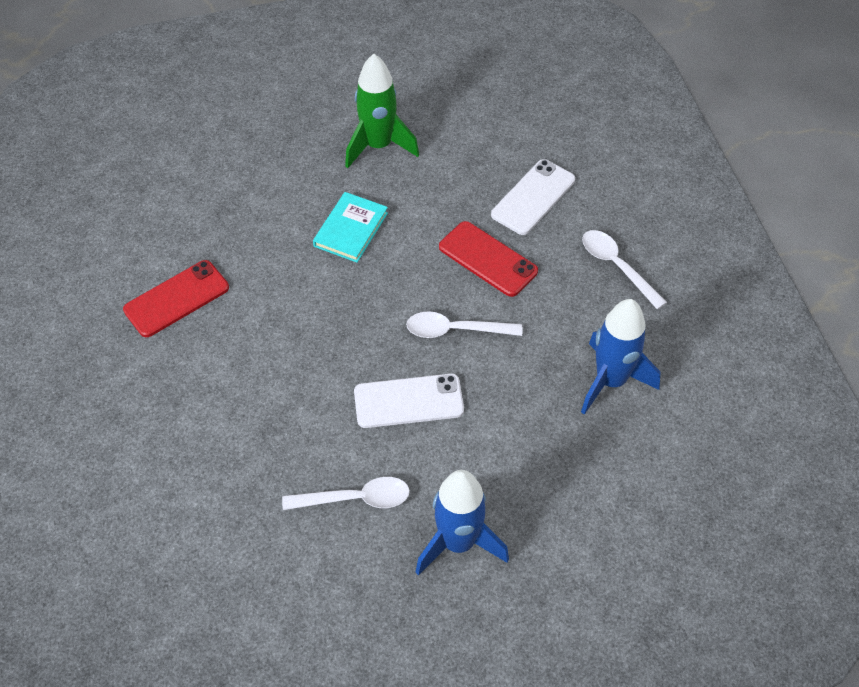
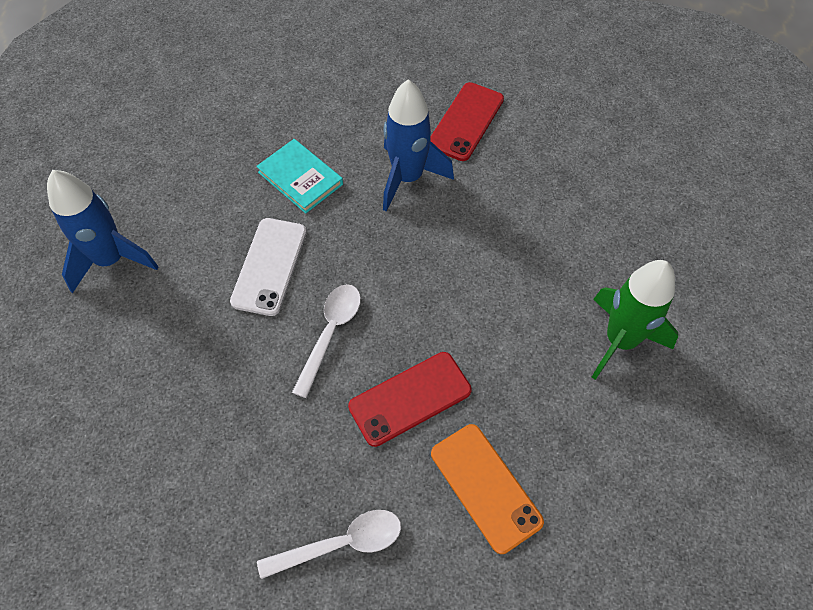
camera: 110 degrees right, 5 degrees up
red phone [123,260,229,337] -> red phone turned 45 degrees clockwise [430,82,504,161]
white spoon [282,477,410,510] -> none
turquoise book [313,192,388,263] -> turquoise book moved to [256,139,343,214]
white phone [491,159,575,235] -> orange phone [431,424,544,554]
blue rocket [581,299,660,415] -> blue rocket moved to [383,79,454,212]

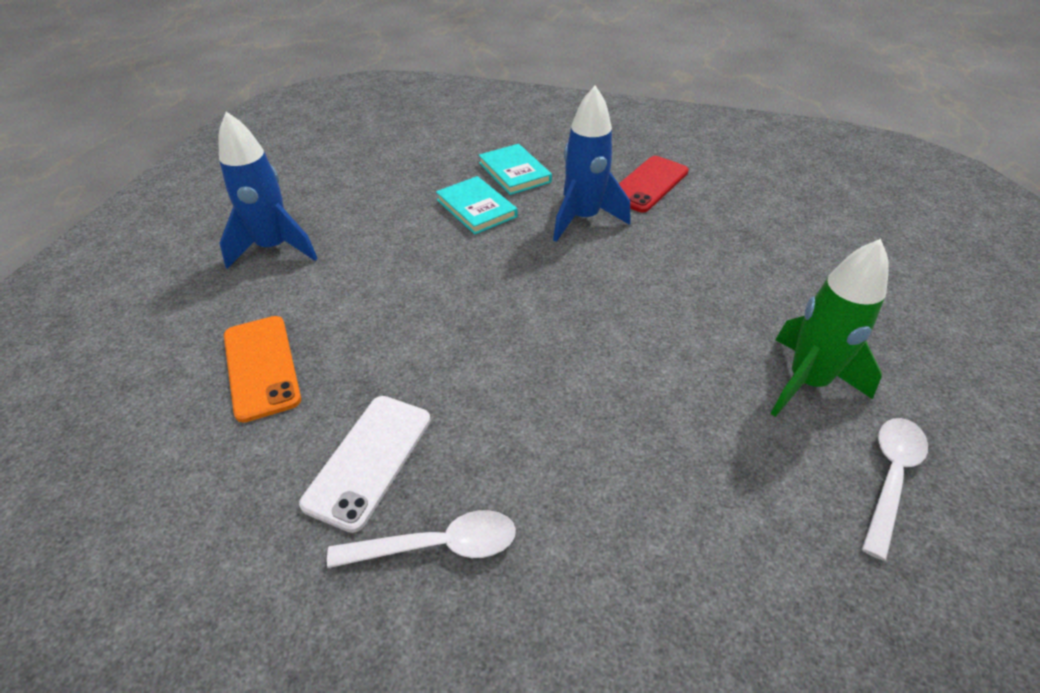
camera: 10 degrees right, 15 degrees down
white phone [230,218,307,316] -> white phone moved to [299,396,431,533]
white spoon [292,284,361,398] -> white spoon moved to [862,418,928,561]
red phone [348,352,472,447] -> none
orange phone [431,424,544,554] -> orange phone moved to [224,316,301,423]
none -> turquoise book [479,144,552,195]

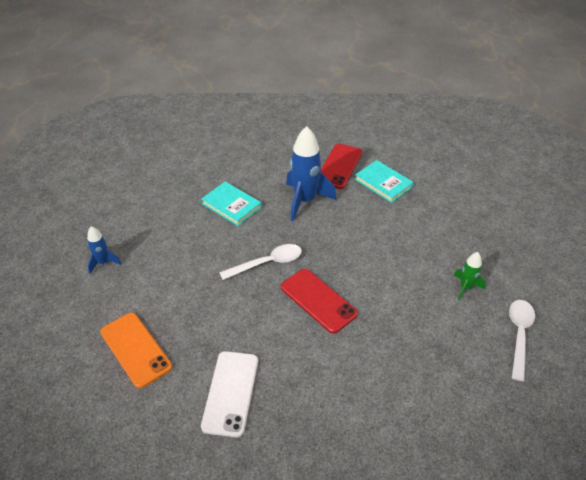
camera: 15 degrees left, 0 degrees up
blue rocket [218,112,318,269] -> blue rocket [87,227,121,274], size x0.52
white spoon [327,510,516,568] -> white spoon moved to [219,244,302,280]
turquoise book [479,144,552,195] -> turquoise book moved to [355,160,414,203]
green rocket [771,239,889,417] -> green rocket [454,252,486,301], size x0.52
none -> red phone [281,269,358,334]

